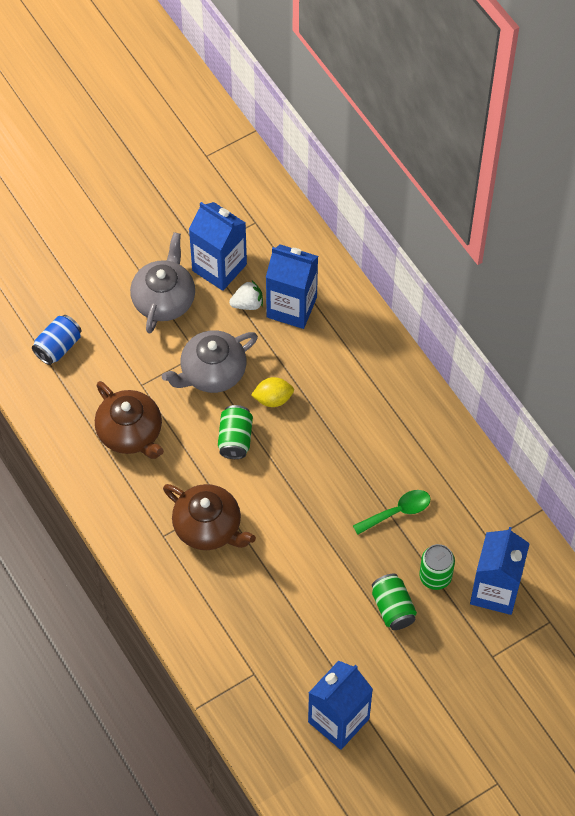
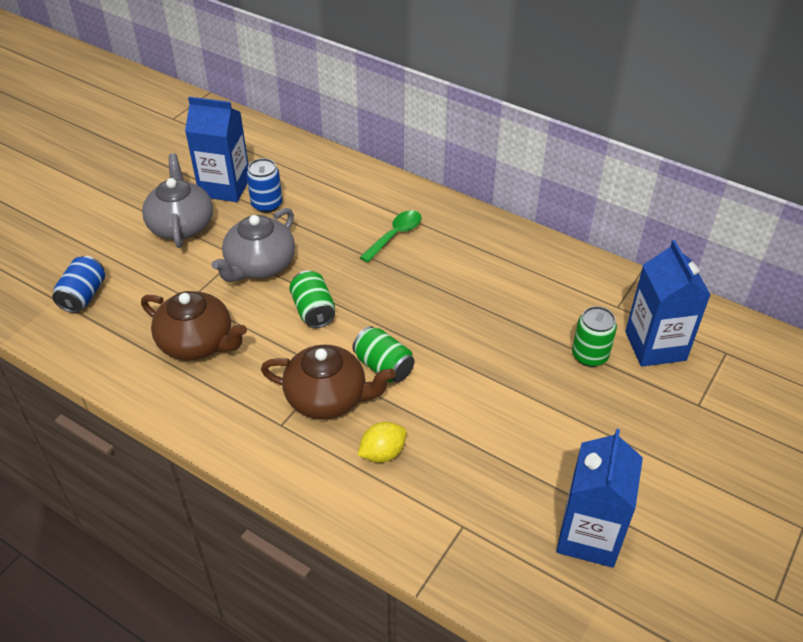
camera: 25 degrees left, 15 degrees down
white strawberry [229,281,263,310] -> blue can [246,158,283,213]
yellow lemon [251,377,294,407] -> yellow lemon moved to [358,422,407,463]
blue carton [266,244,318,329] -> none
green spoon [353,490,431,535] -> green spoon moved to [360,210,422,263]
green can [372,574,417,630] -> green can moved to [352,326,415,382]

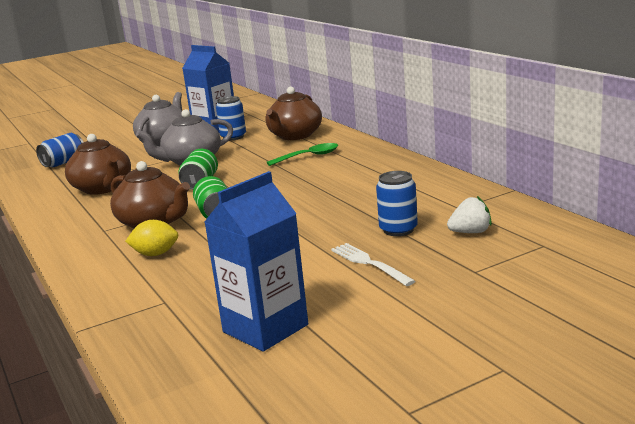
camera: 30 degrees right, 25 degrees down
green can [572,306,617,367] -> blue can [376,171,418,236]
blue carton [625,240,710,367] -> white strawberry [447,196,492,233]
none -> brown teapot [265,87,322,140]
none -> white fork [331,243,415,286]

